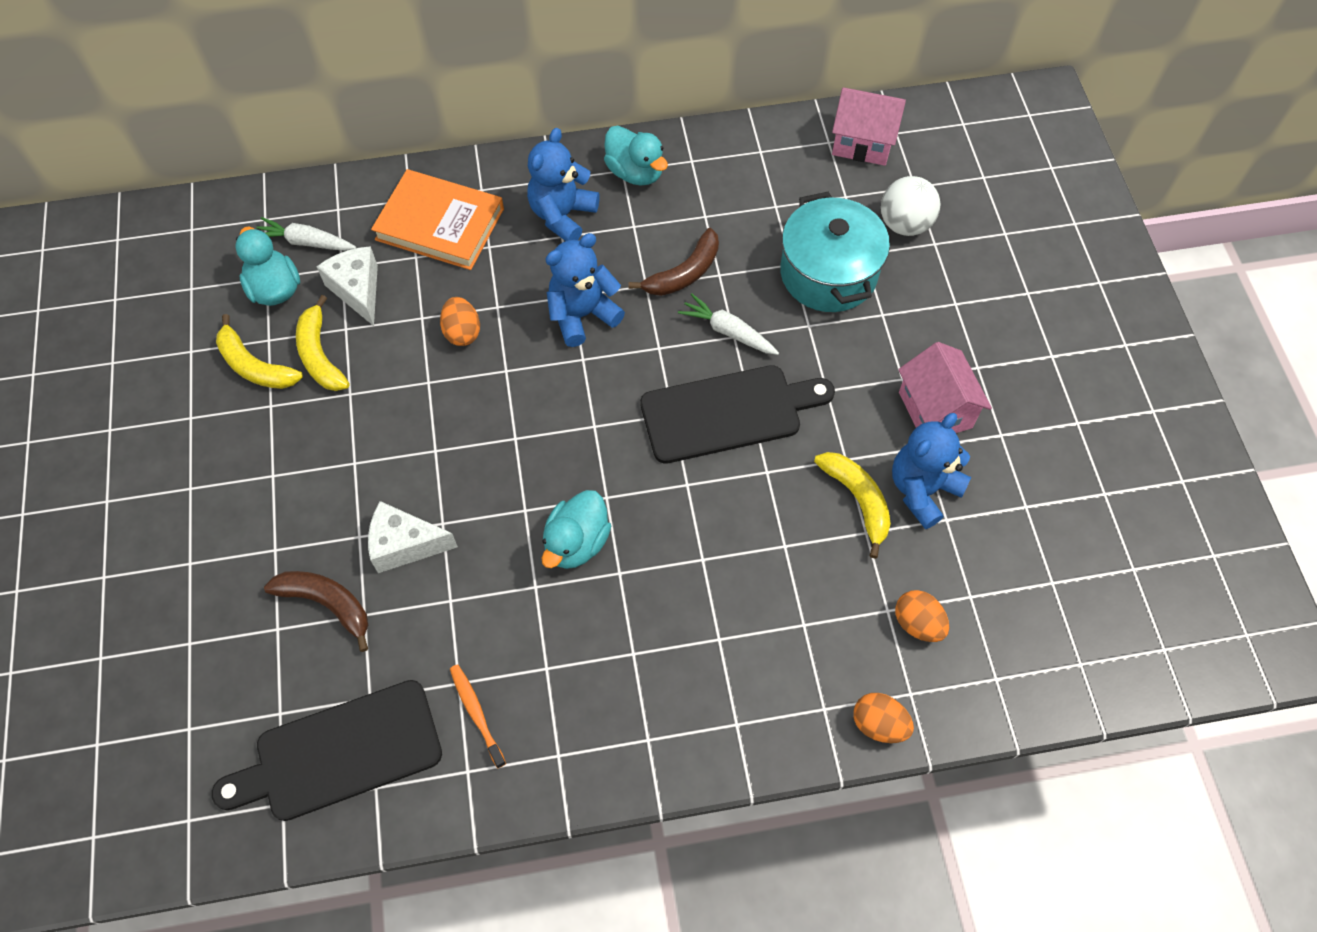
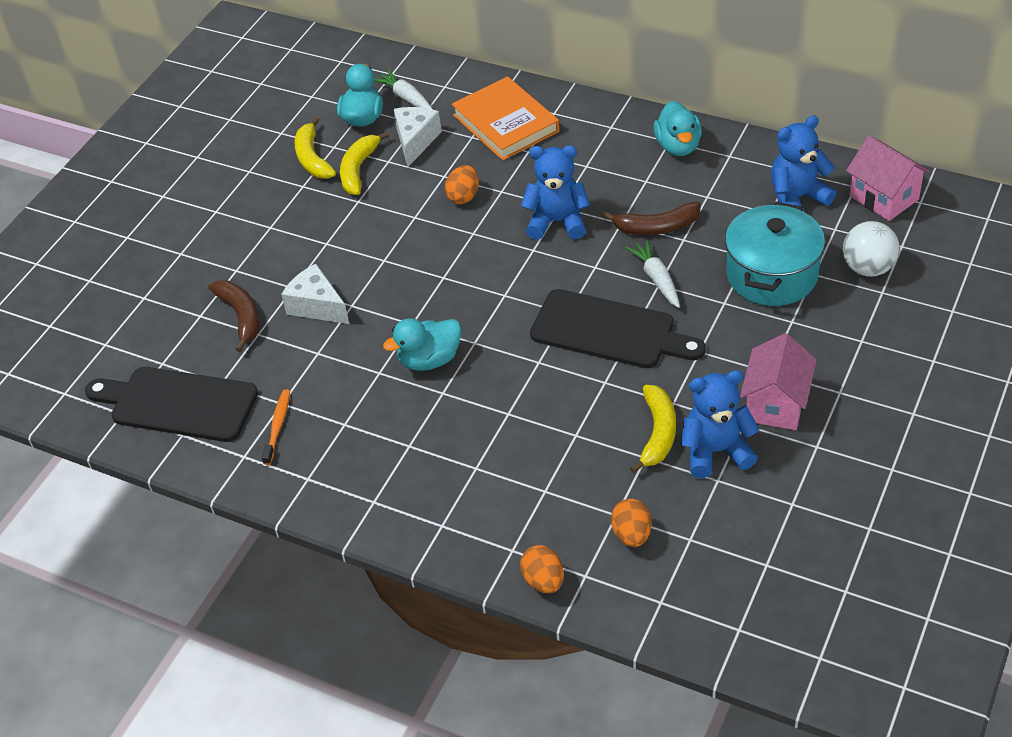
camera: 40 degrees right, 15 degrees down
blue teddy bear [527,128,600,241] -> blue teddy bear moved to [771,115,837,212]

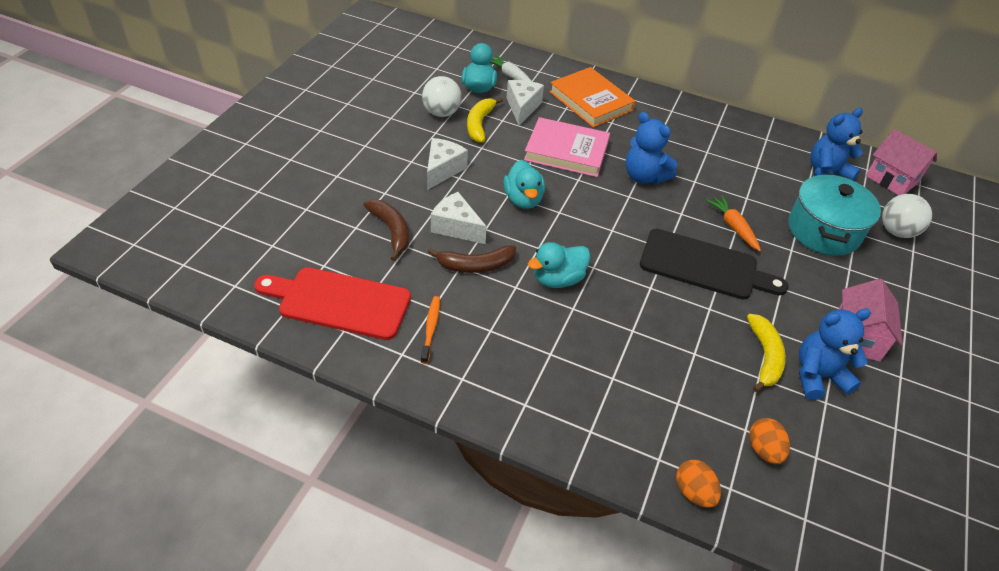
camera: 10 degrees left, 0 degrees up
black cutting board [85,367,258,442] -> red cutting board [254,267,411,340]
yellow banana [294,117,336,179] -> white ball [422,76,462,117]
orange egg [445,165,479,204] -> pink book [524,117,610,177]
blue teddy bear [521,145,590,240] -> blue teddy bear turned 135 degrees counterclockwise [626,112,677,184]
brown banana [602,202,701,235] -> brown banana moved to [428,245,516,273]
white carrot [625,239,680,308] -> orange carrot [706,195,761,251]
turquoise duck [653,101,702,156] -> turquoise duck moved to [503,160,545,209]
none -> white cheese [427,138,468,190]

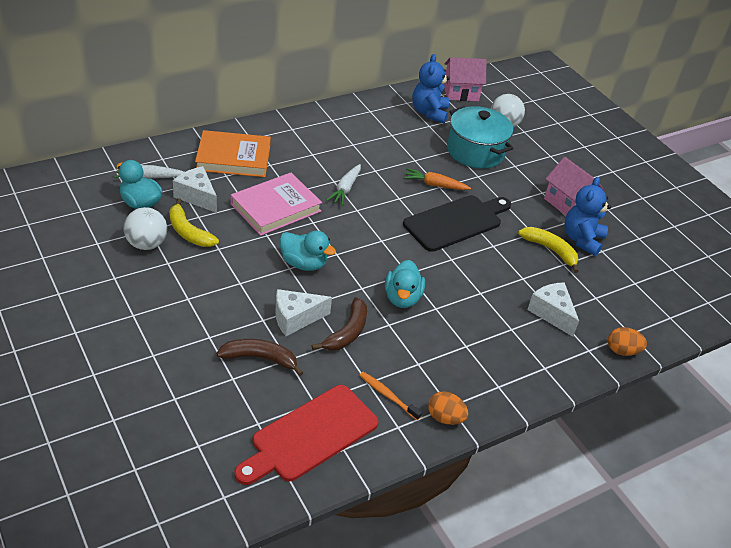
camera: 55 degrees left, 5 degrees down
white cheese [427,138,468,190] -> white cheese moved to [527,282,579,337]
blue teddy bear [626,112,677,184] -> white carrot [327,164,361,206]
orange egg [749,418,790,464] -> orange egg moved to [428,391,468,425]

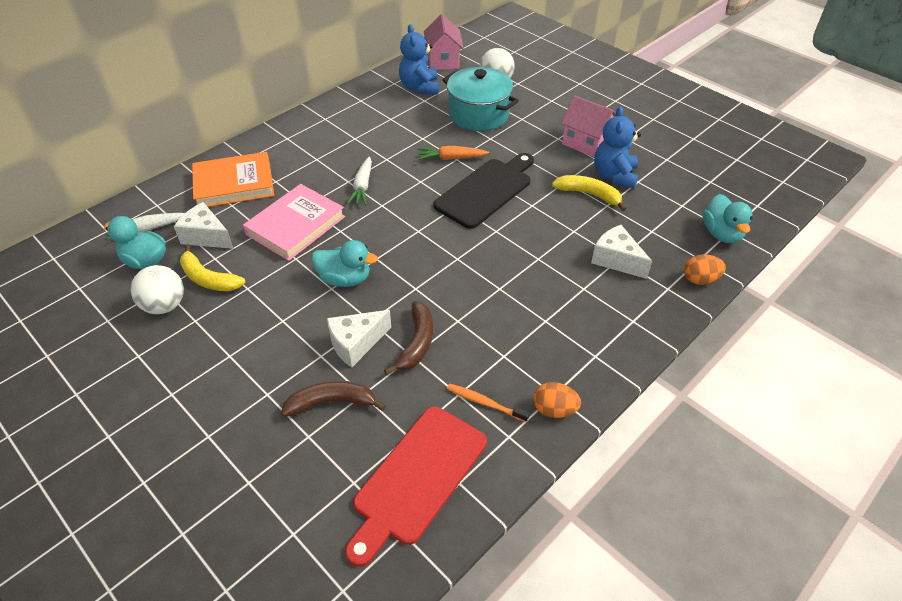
camera: 10 degrees left, 5 degrees up
turquoise duck [385,260,425,308] -> turquoise duck moved to [703,194,753,243]
pink house [444,57,486,101] -> pink house turned 75 degrees counterclockwise [424,14,464,70]

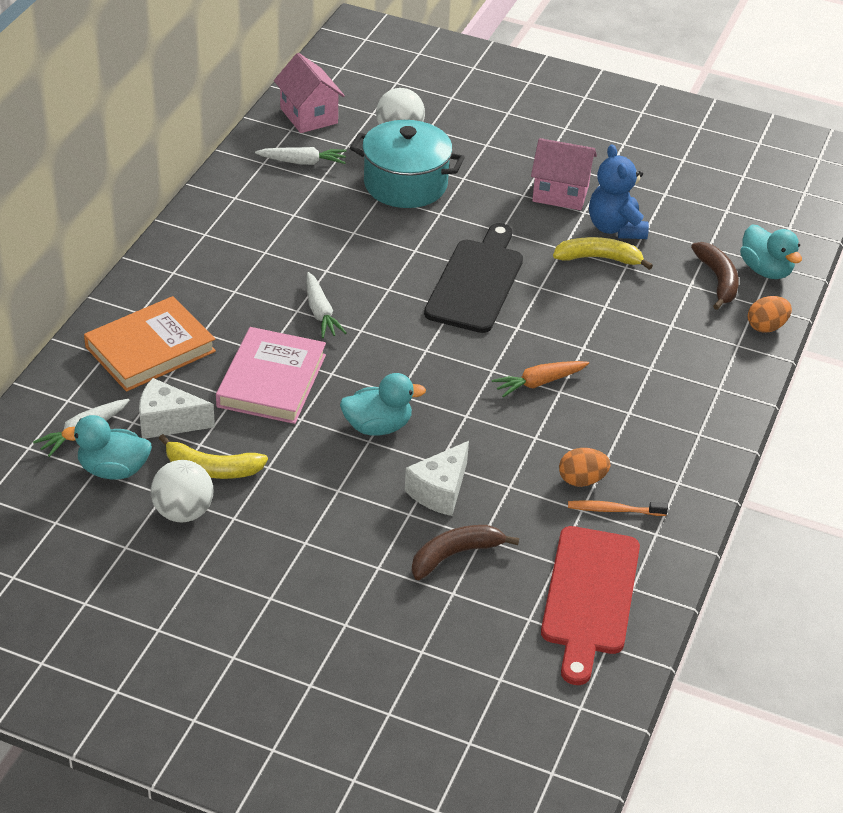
camera: 25 degrees left, 5 degrees down
brown banana [384,301,433,375] -> brown banana moved to [691,242,739,310]
blue teddy bear [399,24,439,95] -> white carrot [255,147,346,165]
orange carrot [418,146,489,160] -> orange carrot moved to [491,361,589,397]
orange egg [534,382,581,418] -> orange egg moved to [559,448,610,487]
white cheese [591,225,652,279] -> none

